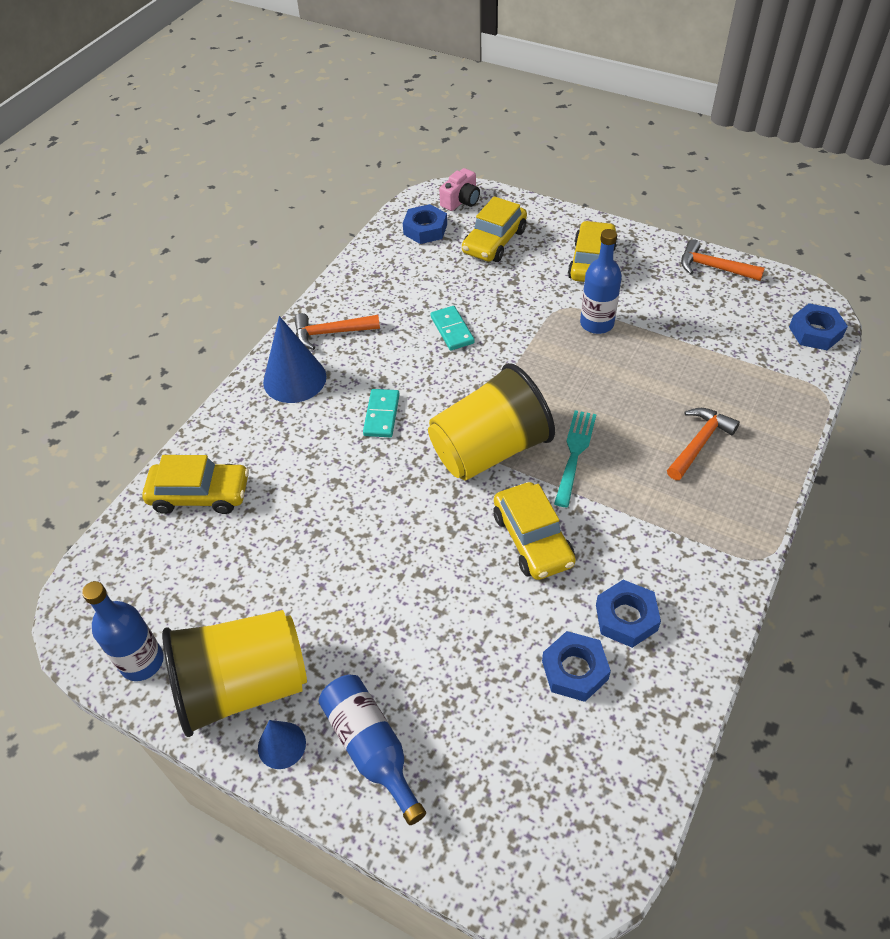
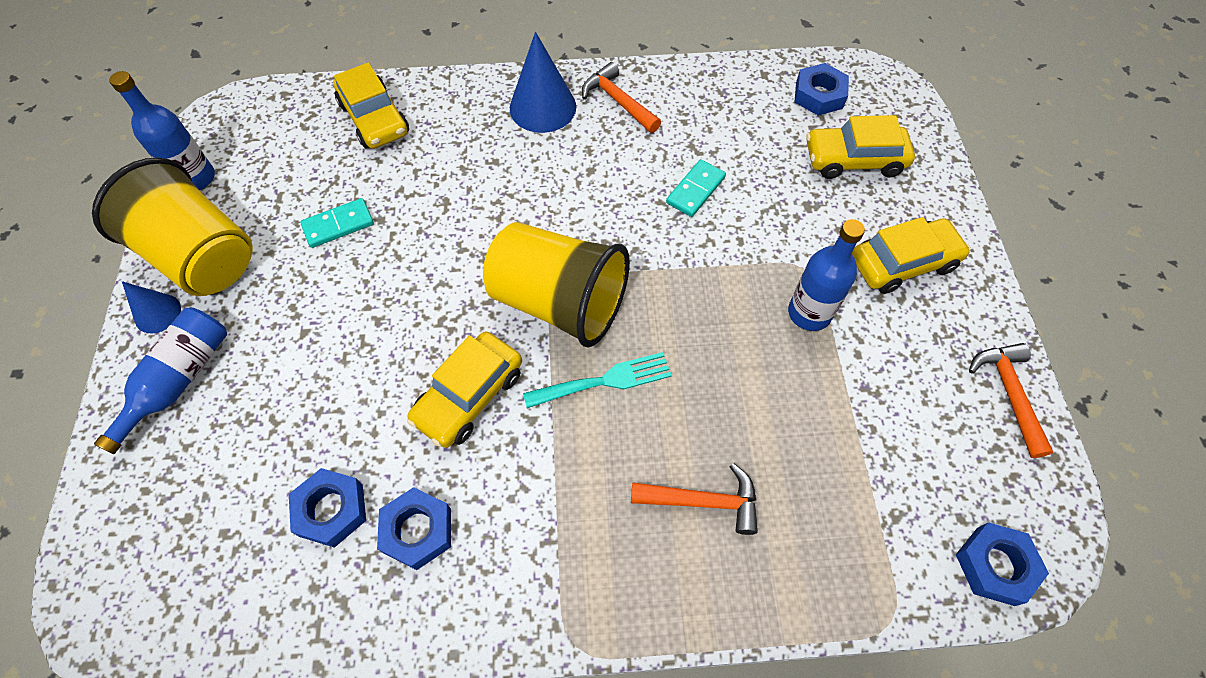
camera: 55 degrees right, 10 degrees up
turquoise domino [363,389,400,437] -> turquoise domino moved to [300,198,374,248]
pink camera [439,168,480,211] -> none

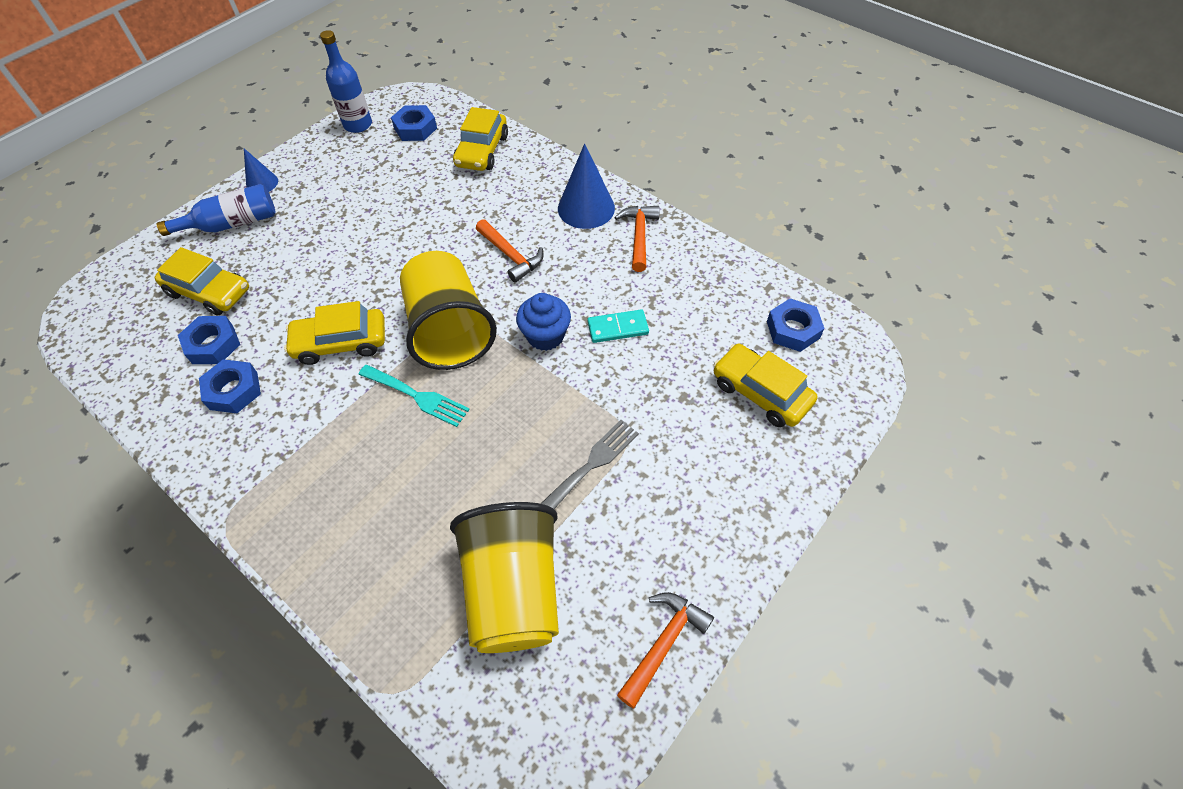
camera: 45 degrees right, 5 degrees down
yellow cup [92,157,253,296] -> yellow cup moved to [450,502,559,653]
turquoise domino [300,198,374,248] -> none
orange hammer [631,463,758,535] -> orange hammer moved to [476,219,543,283]
blue bottle [788,219,865,331] -> grey fork [541,420,639,509]
yellow car [852,217,971,294] -> yellow car moved to [155,247,249,316]
blue nut [956,522,1049,606] -> blue nut moved to [391,105,437,141]
none -> blue cupcake [516,293,571,351]

